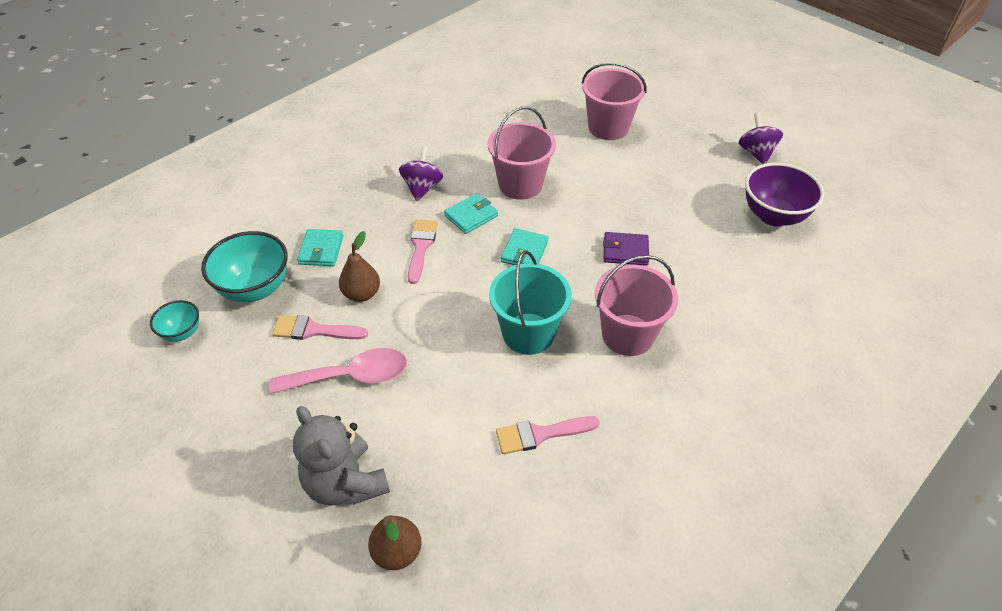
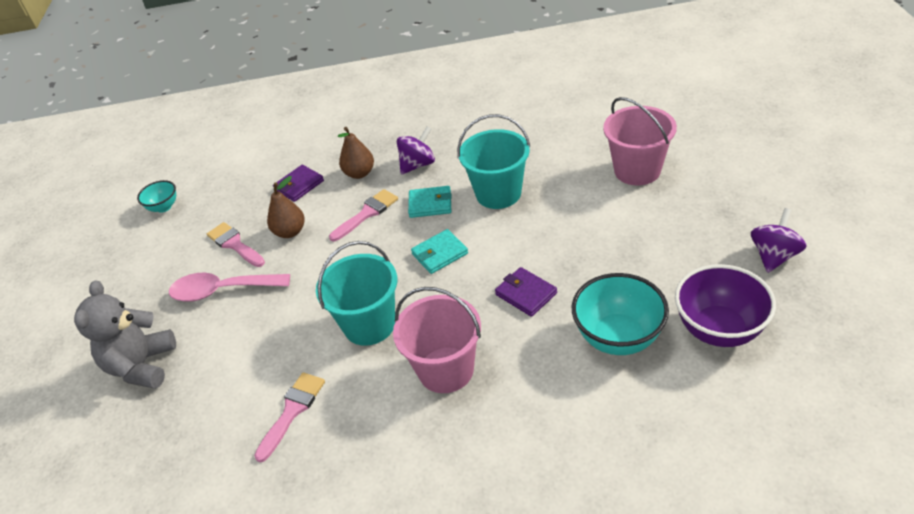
camera: 45 degrees right, 5 degrees down
turquoise bowl [201,231,288,302] -> turquoise bowl moved to [572,273,669,355]
pink spoon [270,348,407,394] -> pink spoon turned 150 degrees clockwise [169,272,290,302]
turquoise wallet [297,229,343,266] -> purple wallet [273,165,324,202]
brown pear [368,515,422,570] -> brown pear moved to [337,127,374,179]
pink bucket [487,107,556,200] -> turquoise bucket [457,114,530,209]
pink brush [496,416,600,454] -> pink brush turned 90 degrees clockwise [254,372,325,462]

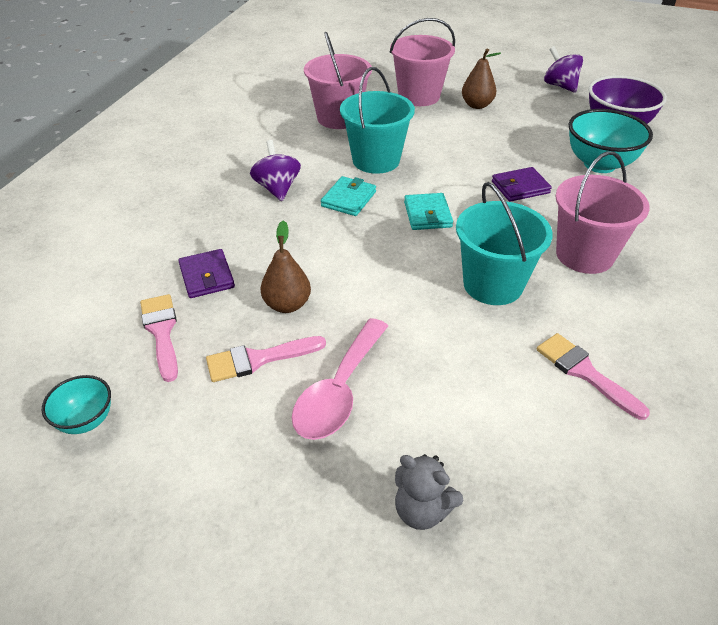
camera: 70 degrees left, 0 degrees up
grey teddy bear [74,281,176,389] -> grey teddy bear [395,454,463,530], size x0.60
pink brush [329,189,398,242] -> pink brush moved to [140,294,178,382]
brown pear [337,127,374,179] -> brown pear moved to [462,48,501,109]
none -> pink bucket [304,32,372,129]

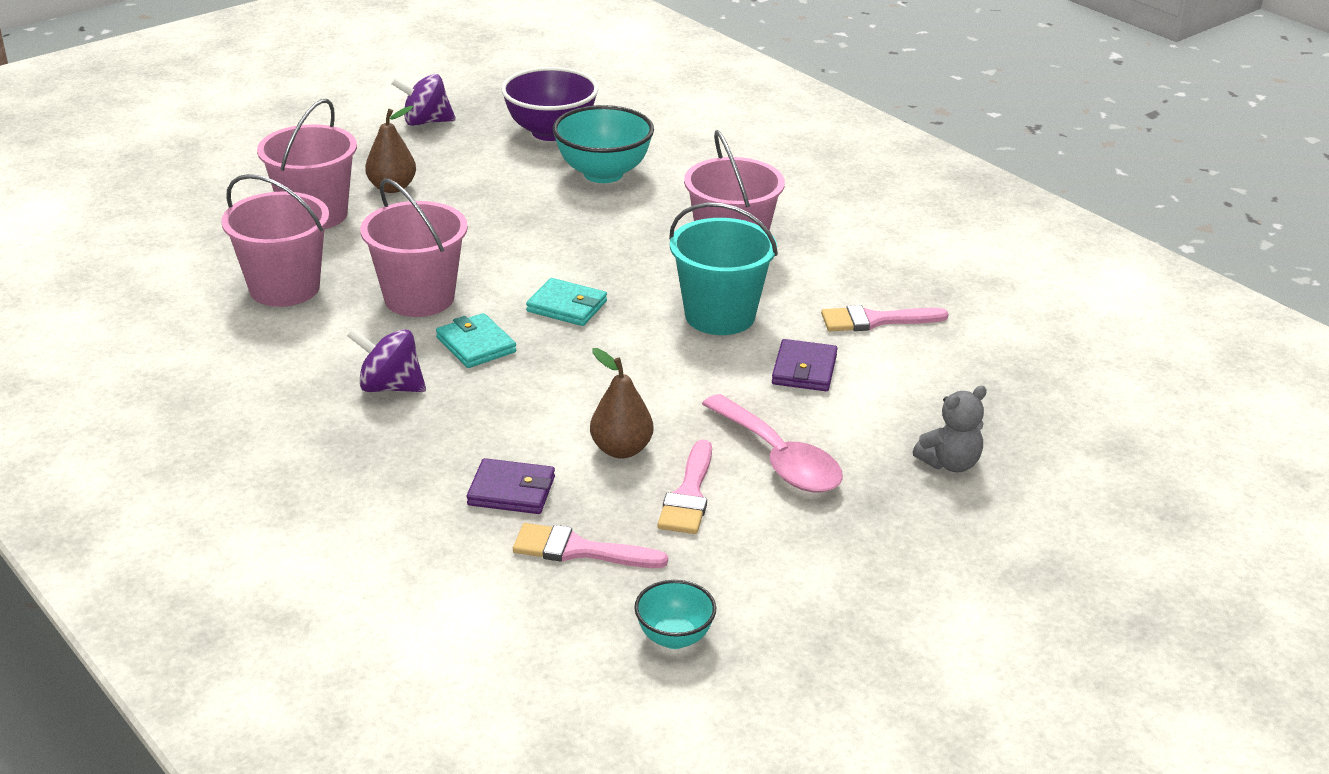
camera: 60 degrees left, 10 degrees down
turquoise bucket [340,67,415,174] -> pink bucket [360,178,468,317]
purple wallet [492,167,552,202] -> purple wallet moved to [772,339,838,391]

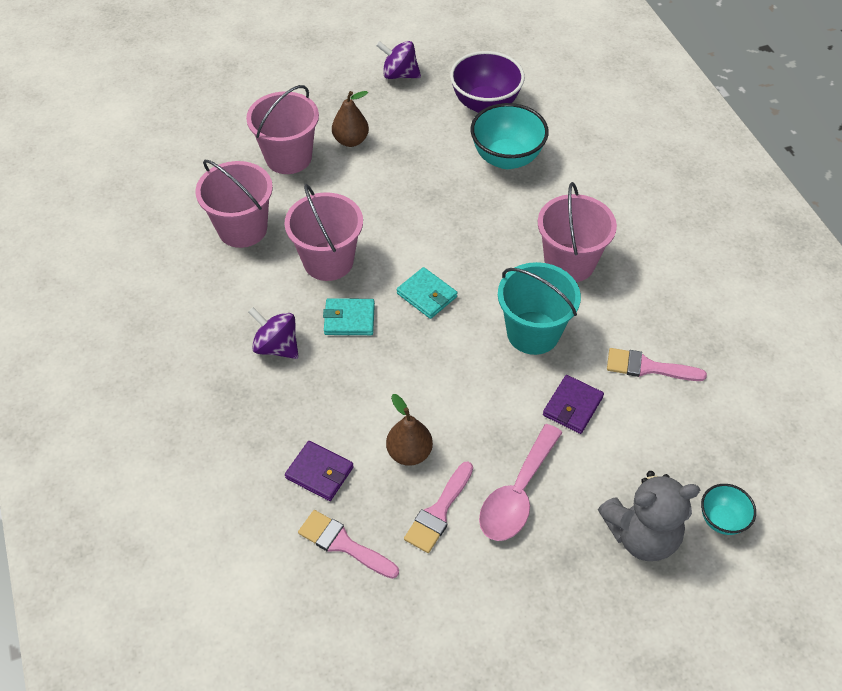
camera: 20 degrees right, 20 degrees up
turquoise wallet [436,313,516,368] -> turquoise wallet turned 75 degrees counterclockwise [323,298,375,335]
turquoise bowl [634,580,716,649] -> turquoise bowl moved to [701,484,756,535]
pink spoon [702,394,843,493] -> pink spoon turned 45 degrees clockwise [479,424,562,541]
grey teddy bear [913,386,987,472] -> grey teddy bear [598,471,700,561], size x1.67

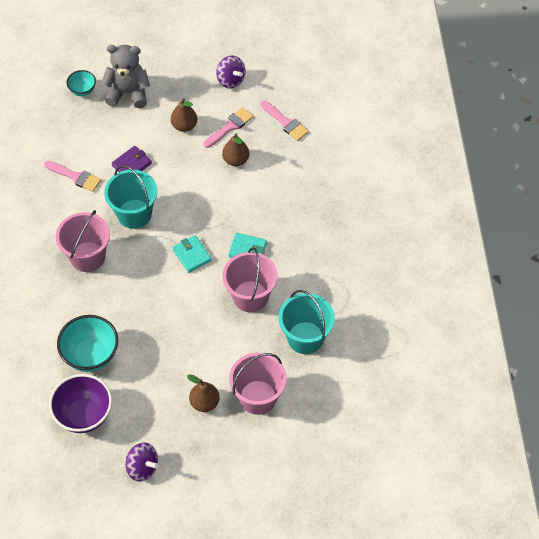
camera: 165 degrees left, 5 degrees up
pink bucket [195,160,273,248] -> turquoise bucket [279,290,335,354]
purple spinning top [248,307,299,359] -> purple spinning top moved to [216,56,246,89]
purple wallet [285,441,354,501] -> none
pink spoon [479,424,562,541] -> brown pear [171,98,197,132]

